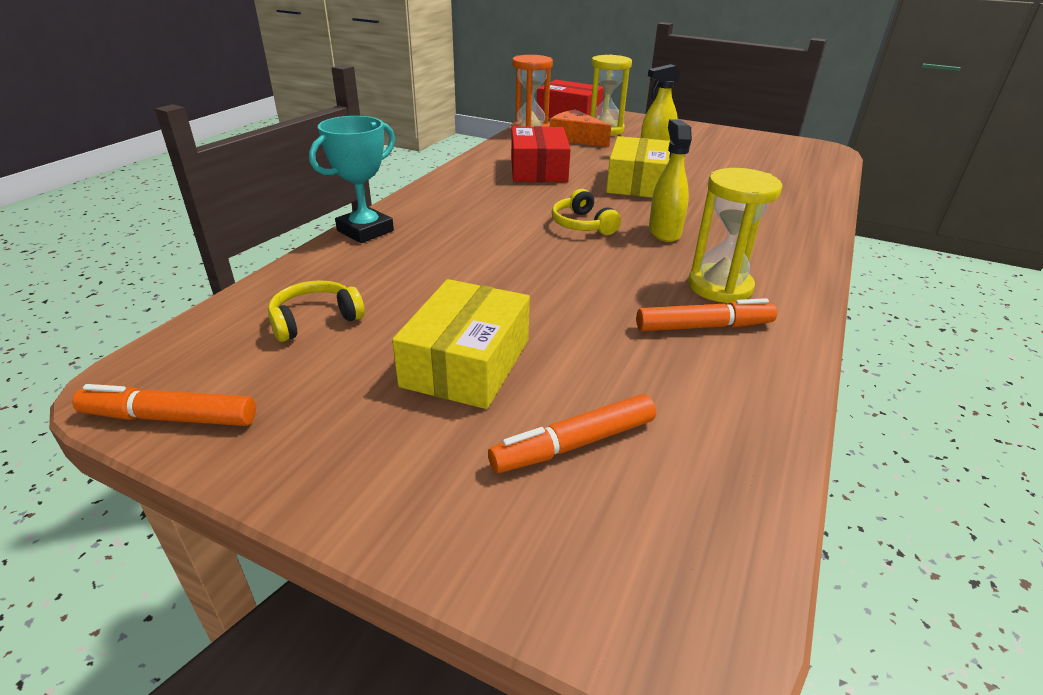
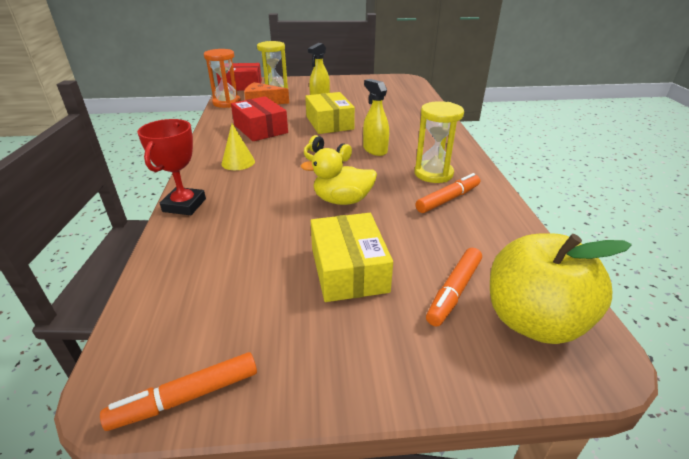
camera: 30 degrees left, 0 degrees up
yellow headphones [268,280,365,342] -> none
turquoise trophy [309,116,395,243] -> red trophy [138,119,206,215]
none -> yellow cone [221,124,255,170]
none -> yellow duck [301,148,377,205]
none -> yellow apple [490,233,632,344]

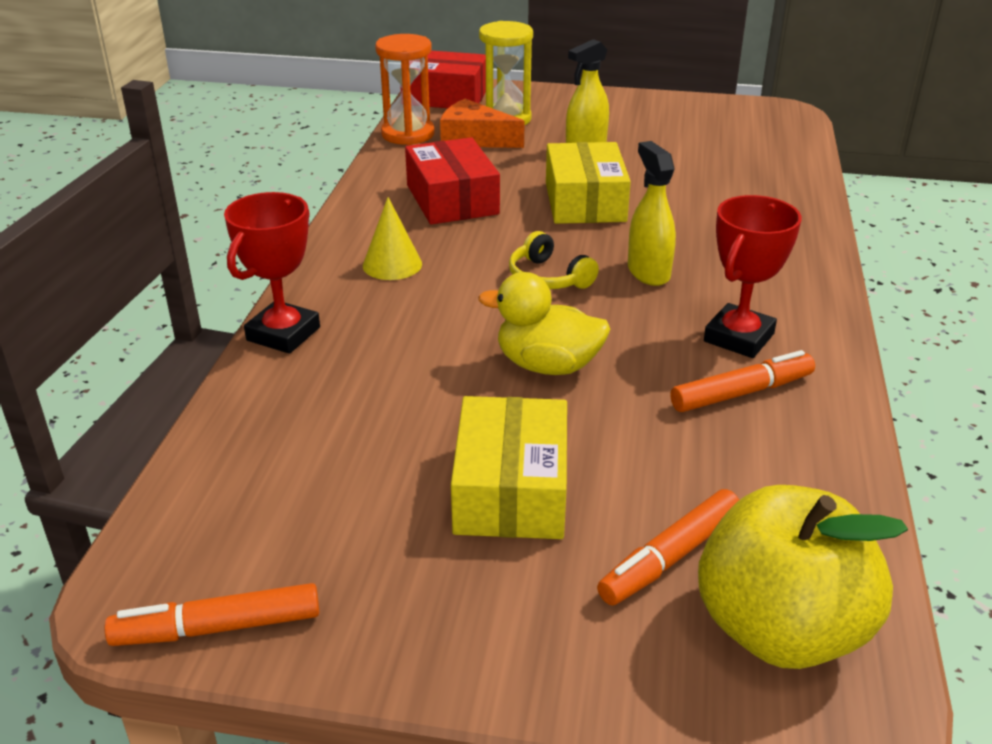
camera: 15 degrees right, 0 degrees up
yellow hourglass [415,101,464,183] -> red trophy [704,195,802,358]

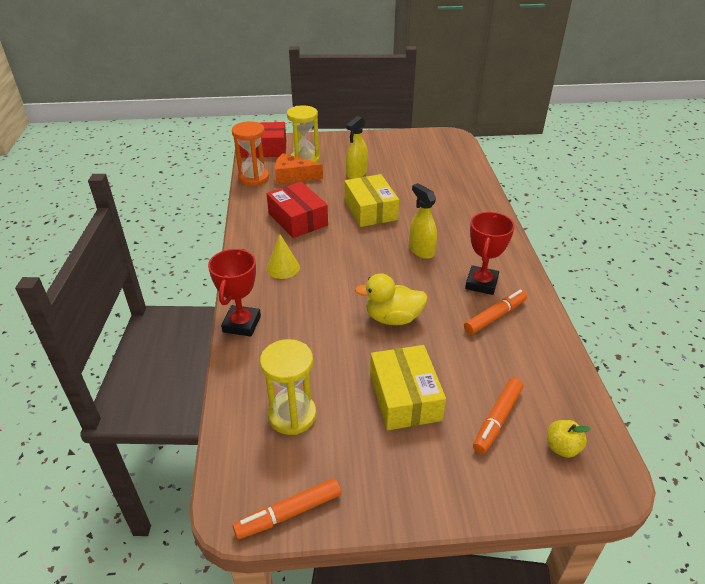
camera: 15 degrees left, 5 degrees up
yellow headphones [509,231,599,289] -> none
yellow apple [698,485,908,669] -> yellow apple [547,420,590,458], size x0.43
none -> yellow hourglass [260,339,316,435]

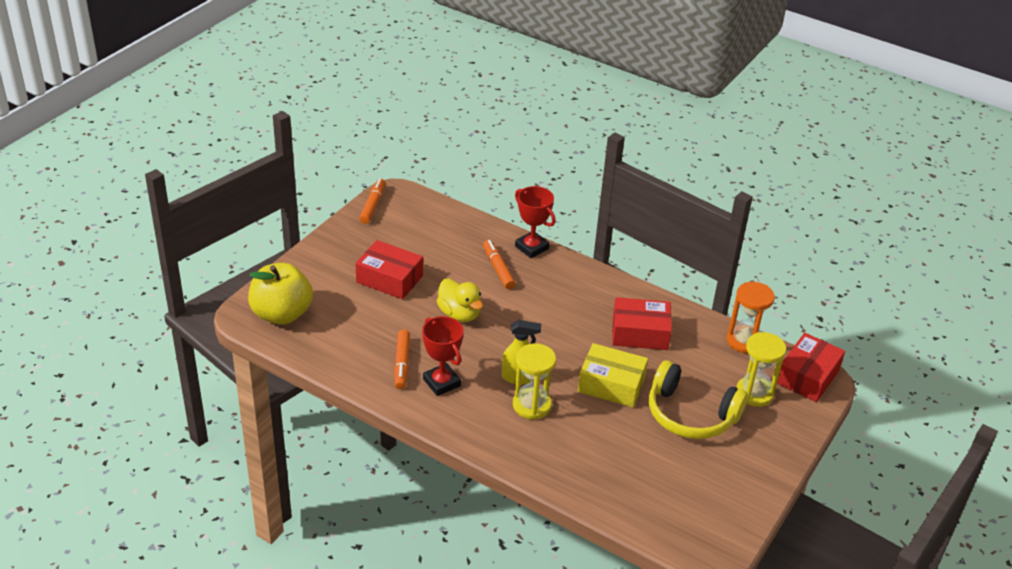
camera: 125 degrees right, 0 degrees up
yellow hourglass [260,339,316,435] -> yellow hourglass moved to [513,343,556,420]
yellow cone [266,234,300,279] -> none
orange cheese [275,153,323,184] -> none
yellow spray bottle [346,116,368,179] -> yellow headphones [649,360,748,439]
yellow duck [355,273,428,325] -> yellow duck turned 105 degrees clockwise [437,279,483,322]
yellow box [370,345,446,430] -> red box [356,240,423,299]
orange marker [473,378,523,454] -> orange marker moved to [483,240,515,289]
yellow apple [547,420,590,458] -> yellow apple [248,263,313,325], size x2.34

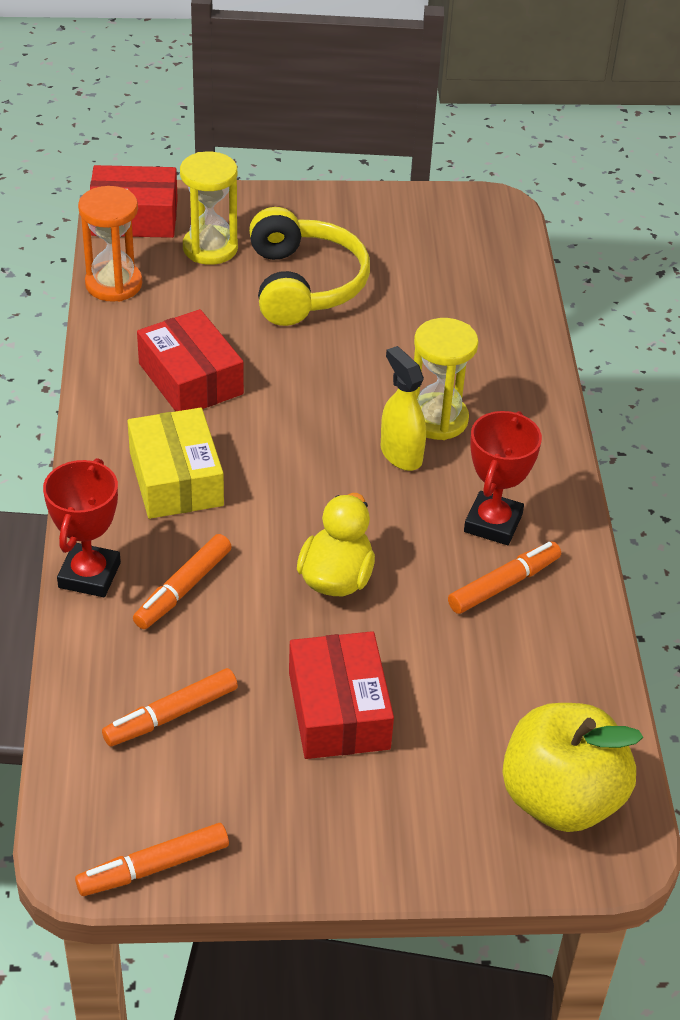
camera: 125 degrees left, 5 degrees up
yellow box [578,343,648,407] -> yellow box moved to [128,408,224,519]
none -> orange marker [102,668,238,747]

